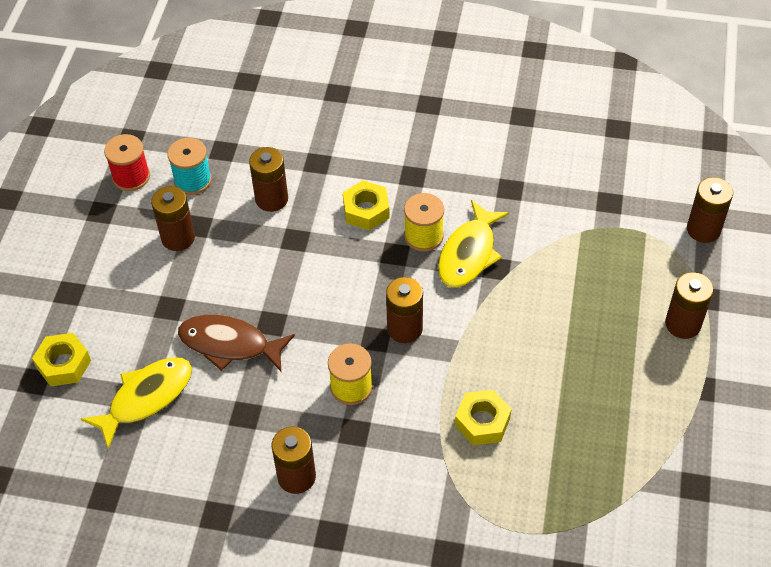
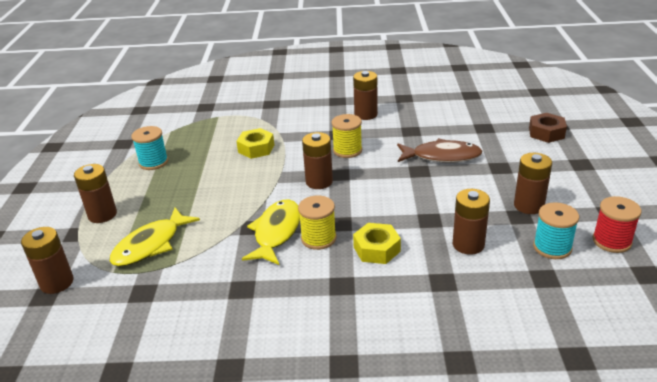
camera: 170 degrees right, 20 degrees down
yellow nut [32,333,91,386] -> brown nut [529,113,567,143]
yellow fish [81,357,192,449] -> yellow fish moved to [109,208,200,267]
none -> turquoise spool [131,126,168,170]

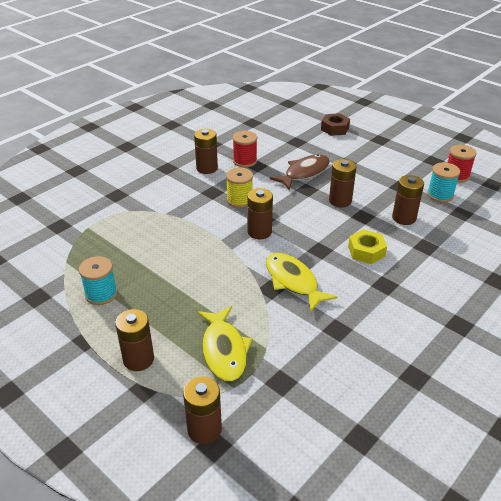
camera: 50 degrees left, 5 degrees up
yellow nut [236,128,274,159] -> none
yellow spool [298,195,337,250] -> none
brown battery [514,153,552,214] -> brown battery moved to [329,159,357,207]
none -> red spool [232,131,257,168]

